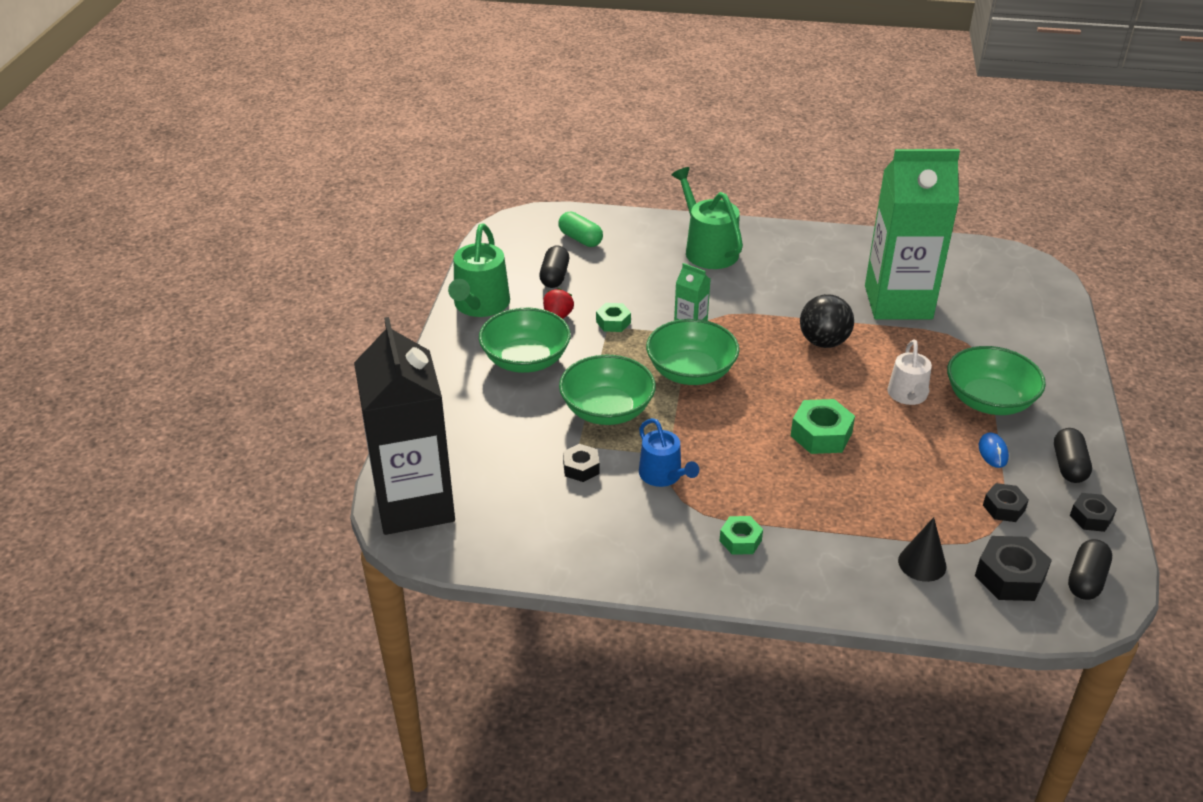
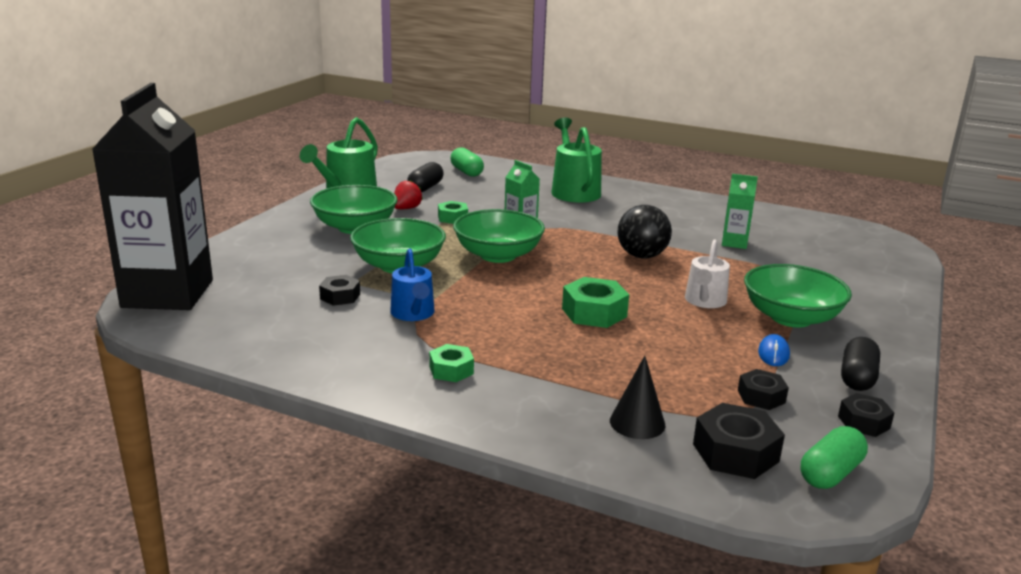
camera: 15 degrees right, 15 degrees down
green carton [865,149,960,320] -> green carton [722,174,758,249], size x0.41
black capsule [1068,539,1112,600] -> green capsule [801,426,868,489]

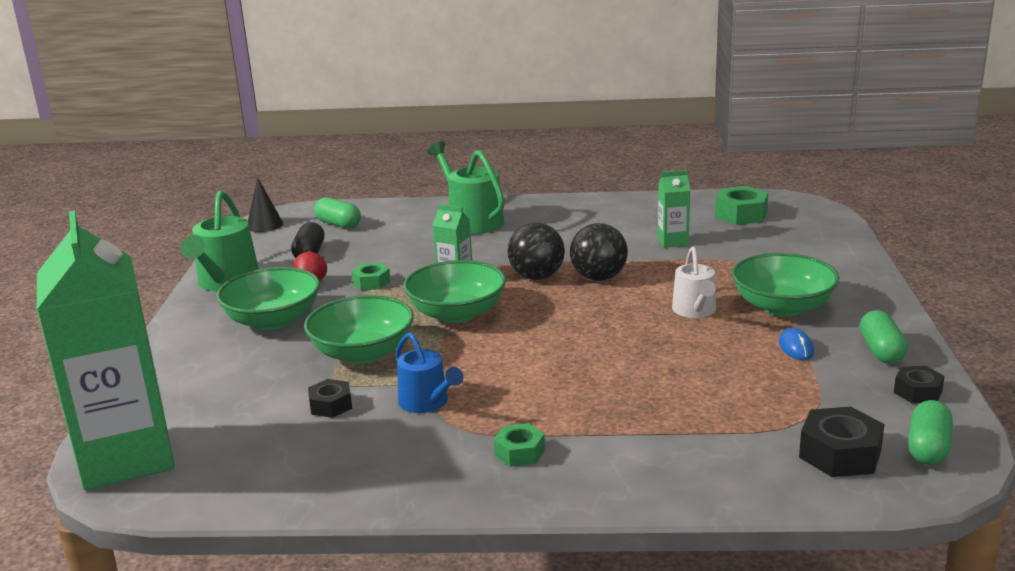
camera: 20 degrees left, 0 degrees up
black carton [92,83,213,310] -> green carton [37,211,175,490]
green nut [562,277,629,328] -> green nut moved to [715,186,768,225]
black cone [610,356,665,439] -> black cone moved to [248,177,283,232]
black nut [738,369,789,410] -> none
black capsule [841,337,880,391] -> green capsule [860,310,908,364]
none -> black ball [508,223,565,280]

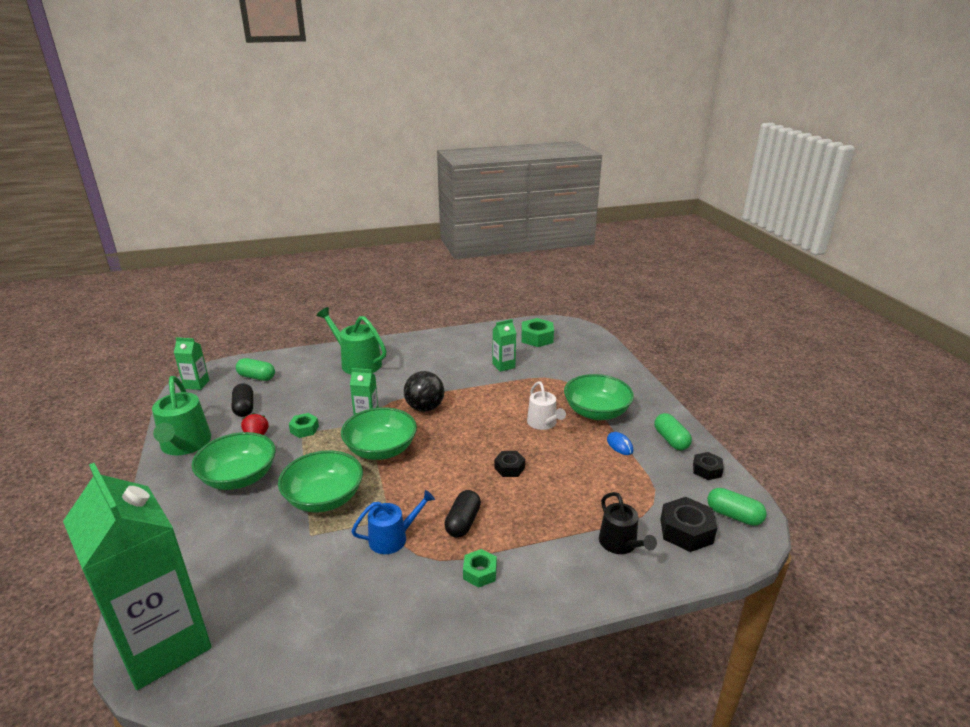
camera: 20 degrees left, 5 degrees up
black cone [248,177,283,232] -> green carton [174,337,209,390]
black nut [308,379,352,418] -> black nut moved to [494,451,525,477]
blue watering can [395,332,463,413] -> blue watering can turned 60 degrees counterclockwise [351,490,435,554]
black ball [570,223,628,281] -> none
green capsule [908,400,953,465] -> green capsule turned 60 degrees counterclockwise [707,488,767,526]
none -> black capsule [444,490,481,538]
none -> black watering can [599,492,657,554]

